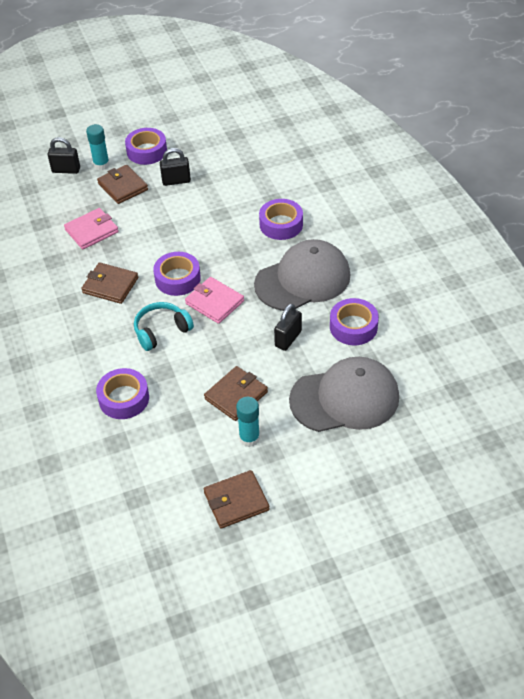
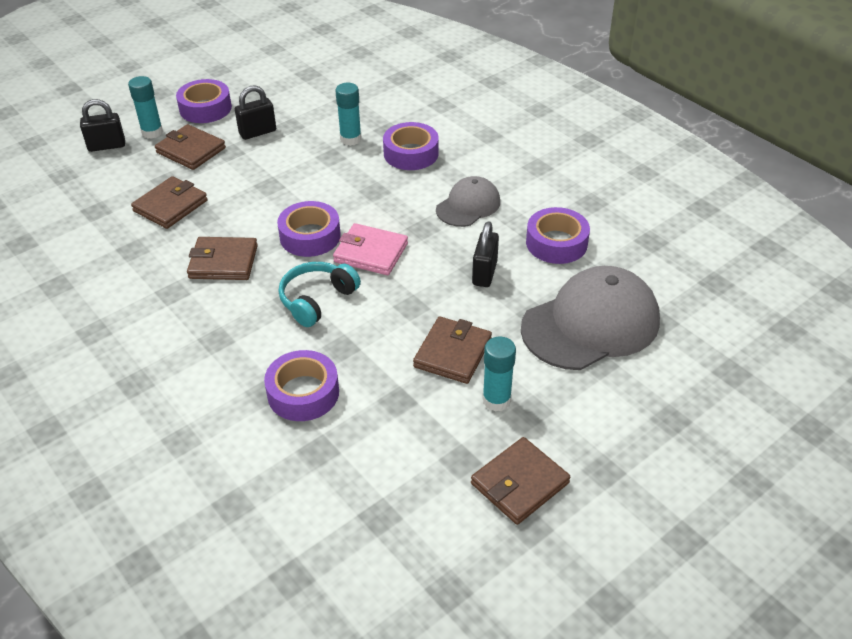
camera: 20 degrees left, 5 degrees down
pink wallet [64,208,119,250] -> brown wallet [131,176,208,229]
grey cap [254,239,350,311] -> grey cap [436,176,500,227], size x0.56
none -> turquoise glue stick [336,83,362,146]

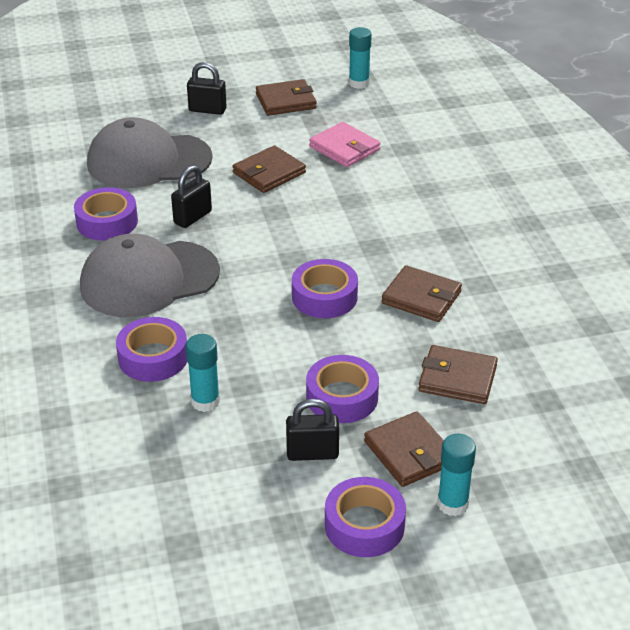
camera: 155 degrees left, 5 degrees down
black padlock [80,99,125,152] -> black padlock moved to [187,62,227,115]
brown wallet [131,176,208,229] -> brown wallet turned 45 degrees clockwise [418,345,498,404]
purple tape [264,350,339,421] -> purple tape moved to [306,355,379,423]
turquoise headphones [279,262,361,327] -> none
pink wallet [333,223,408,275] -> pink wallet moved to [309,122,381,167]
grey cap [436,176,500,227] -> grey cap [80,234,220,317], size x1.78
turquoise glue stick [482,337,516,412] -> turquoise glue stick moved to [349,27,372,89]

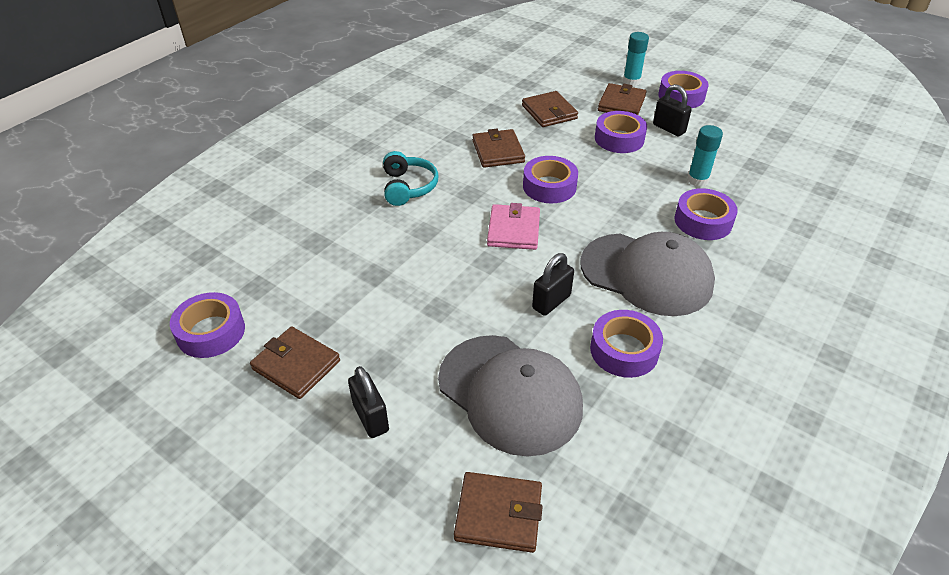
camera: 130 degrees left, 5 degrees up
black padlock [171,165,212,228] -> black padlock turned 45 degrees counterclockwise [532,253,574,316]
brown wallet [232,145,306,193] -> brown wallet moved to [454,472,543,553]
pink wallet [309,122,381,167] -> pink wallet moved to [487,203,540,250]
turquoise glue stick [349,27,372,89] -> purple tape [170,292,245,358]
none -> turquoise headphones [383,151,439,206]

